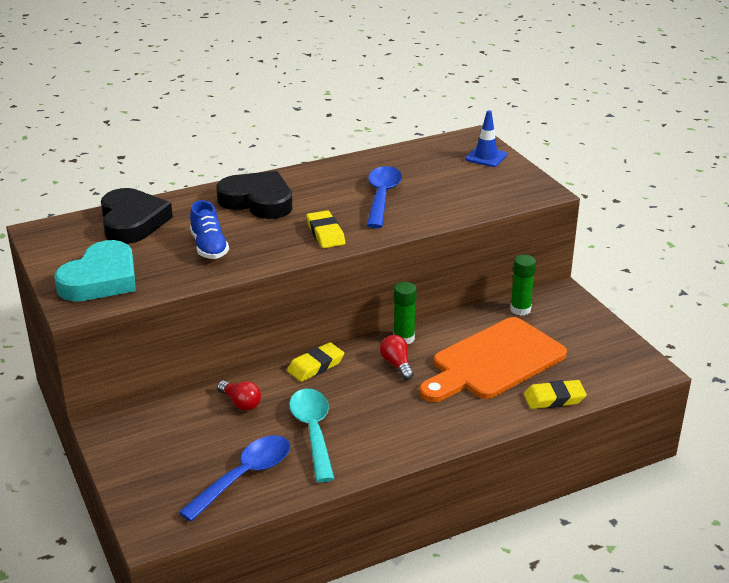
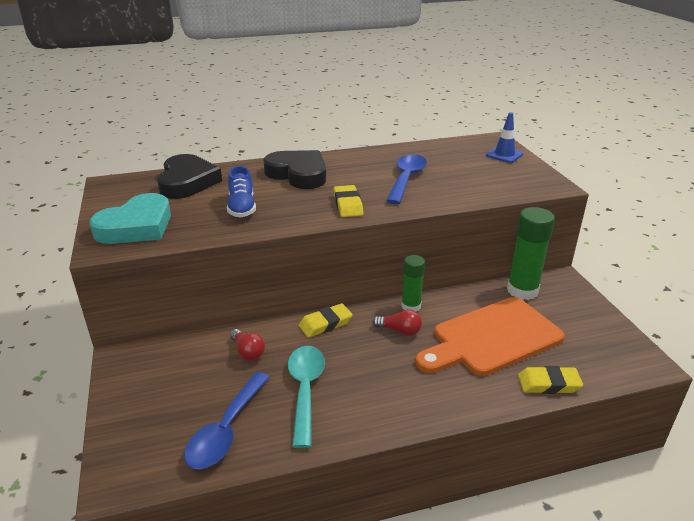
camera: 10 degrees right, 0 degrees up
blue spoon [179,435,290,522] -> blue spoon turned 150 degrees clockwise [184,372,270,470]
red light bulb [380,335,414,380] -> red light bulb turned 120 degrees clockwise [372,310,422,336]
green glue stick [510,255,536,316] -> green glue stick [507,207,555,300], size x1.63

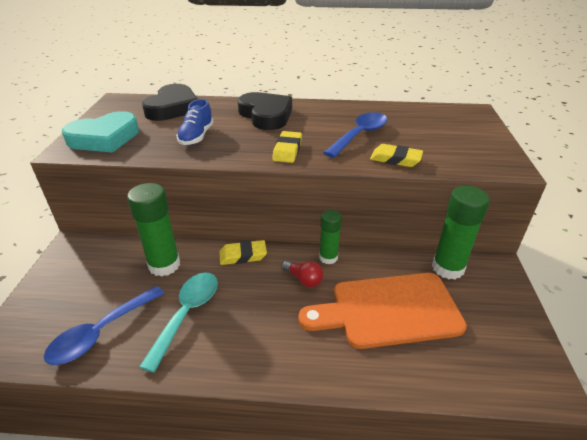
camera: 20 degrees right, 5 degrees up
red light bulb [230,329,265,361] -> green glue stick [127,183,180,277]
blue traffic cone [486,112,523,163] -> none
yellow eraser [518,366,583,394] -> yellow eraser moved to [370,144,423,167]

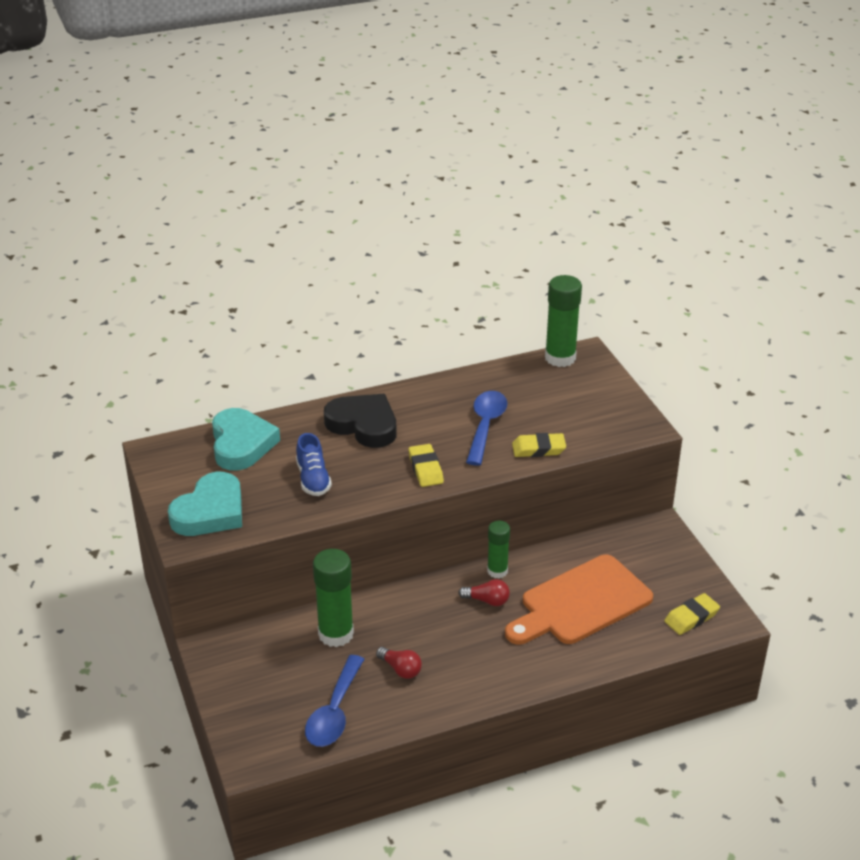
camera: 25 degrees left, 0 degrees up
turquoise spoon [139,272,218,373] -> red light bulb [376,647,422,679]
black heart [142,84,198,121] -> turquoise heart [212,408,280,471]
yellow eraser [219,240,267,265] -> yellow eraser moved to [664,593,720,635]
green glue stick [432,186,490,279] -> green glue stick moved to [545,275,582,367]

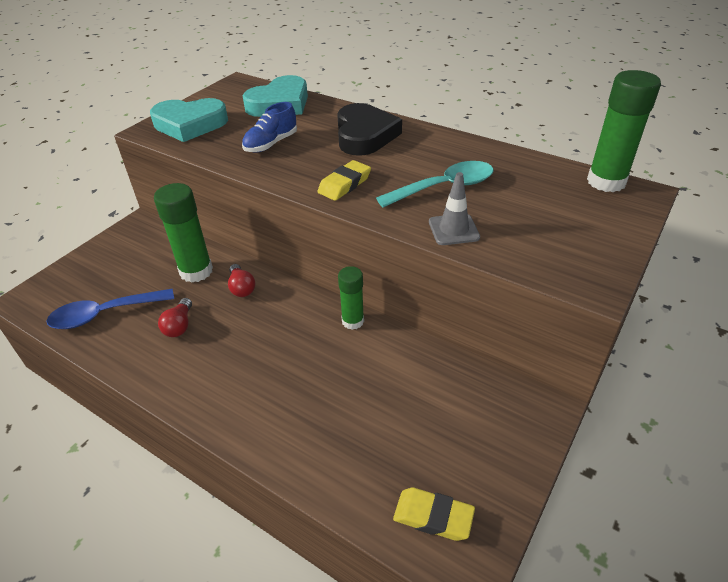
camera: 55 degrees right, 5 degrees up
red light bulb [458,579,510,606] -> red light bulb moved to [228,264,255,297]
blue spoon [466,391,507,466] -> turquoise spoon [376,161,493,207]
orange cutting board [505,555,653,644] -> none
yellow eraser [512,433,566,457] -> grey traffic cone [429,172,480,245]

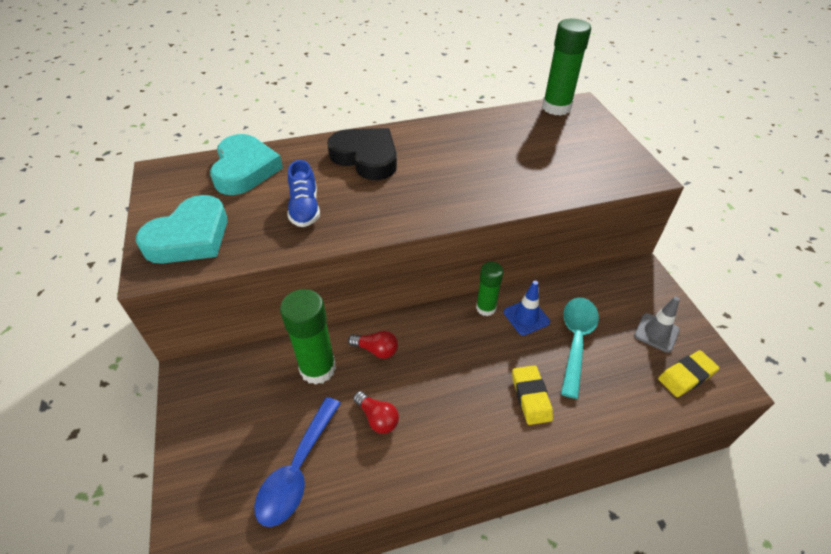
camera: 50 degrees left, 5 degrees up
yellow eraser [317,160,371,201] -> yellow eraser moved to [512,365,553,425]
turquoise spoon [376,161,493,207] -> turquoise spoon moved to [561,297,599,399]
grey traffic cone [429,172,480,245] -> grey traffic cone moved to [634,296,680,353]
none -> blue traffic cone [504,281,550,336]

